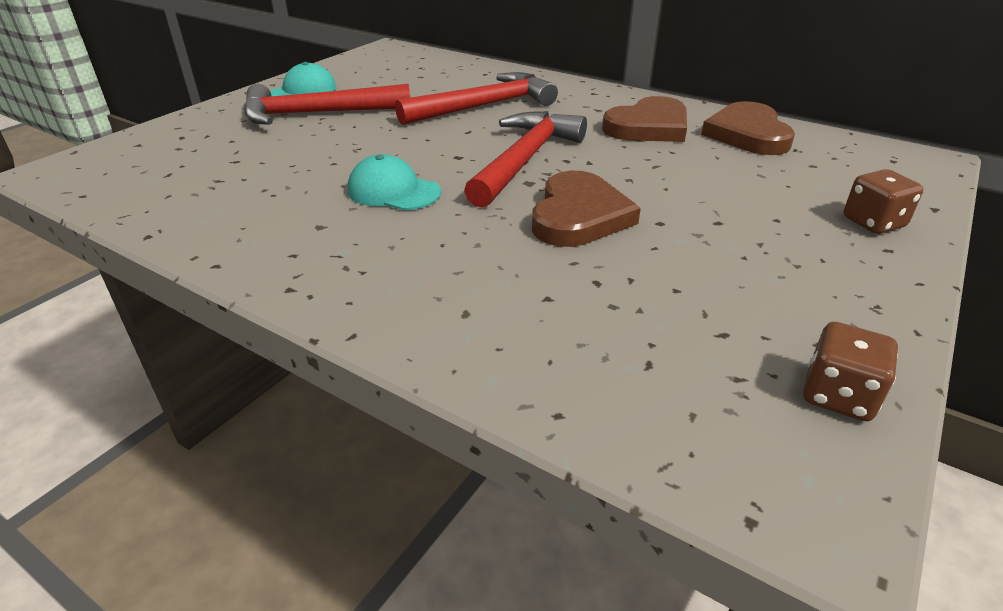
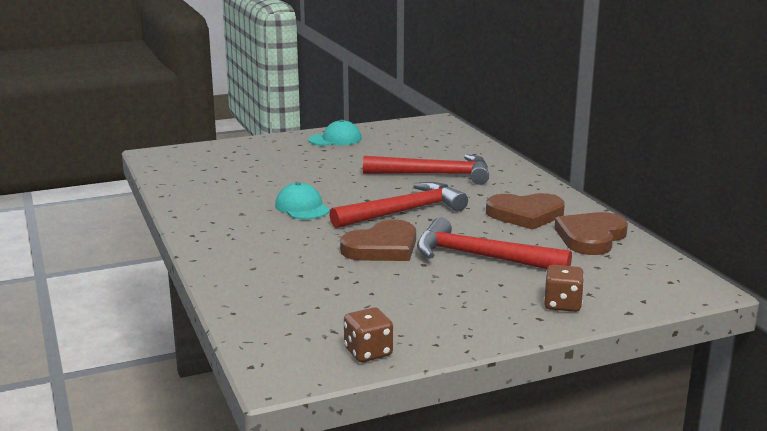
camera: 35 degrees right, 15 degrees down
red hammer [244,84,410,125] -> red hammer moved to [417,217,572,269]

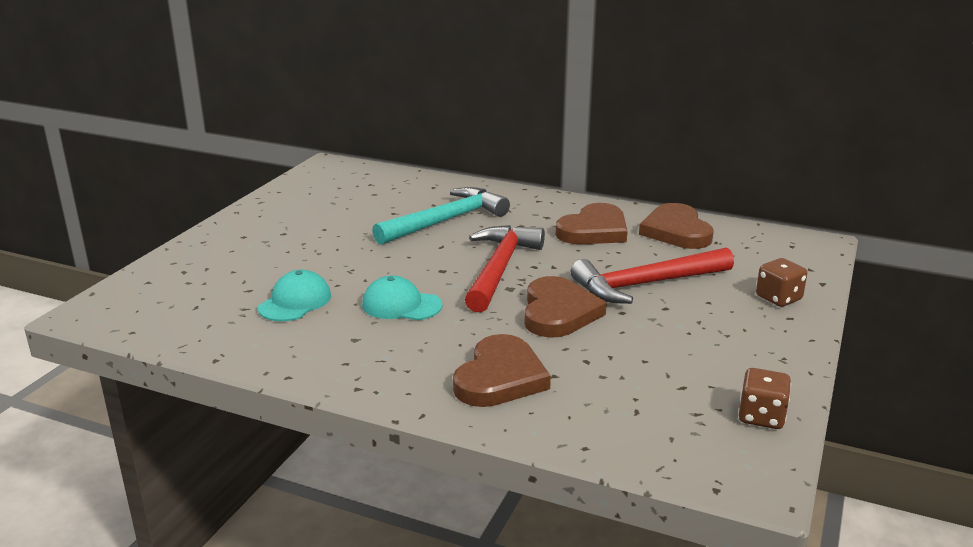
camera: 45 degrees left, 5 degrees up
turquoise cap [308,120,362,146] -> turquoise cap moved to [258,270,331,321]
red hammer [363,154,489,185] -> turquoise hammer [372,187,510,245]
none -> brown heart [453,334,551,407]

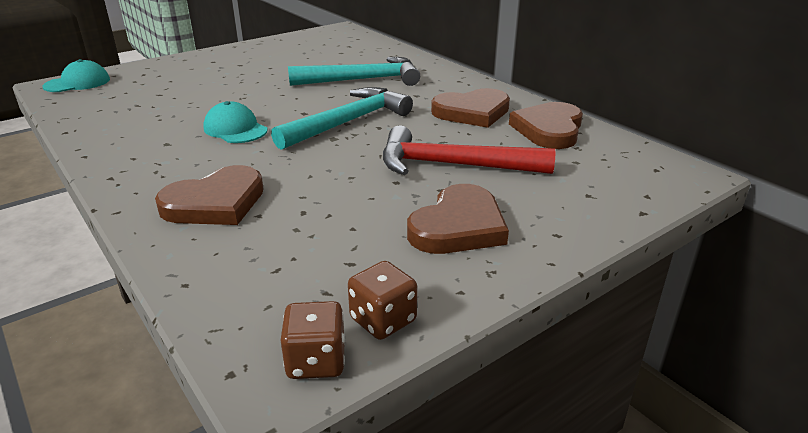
camera: 30 degrees right, 5 degrees up
turquoise cap [258,270,331,321] -> turquoise cap moved to [42,59,110,92]
red hammer [465,225,545,313] -> turquoise hammer [271,87,413,150]
brown heart [524,276,607,338] -> brown heart moved to [407,184,509,254]
brown dice [756,258,807,307] -> brown dice moved to [281,301,345,379]

